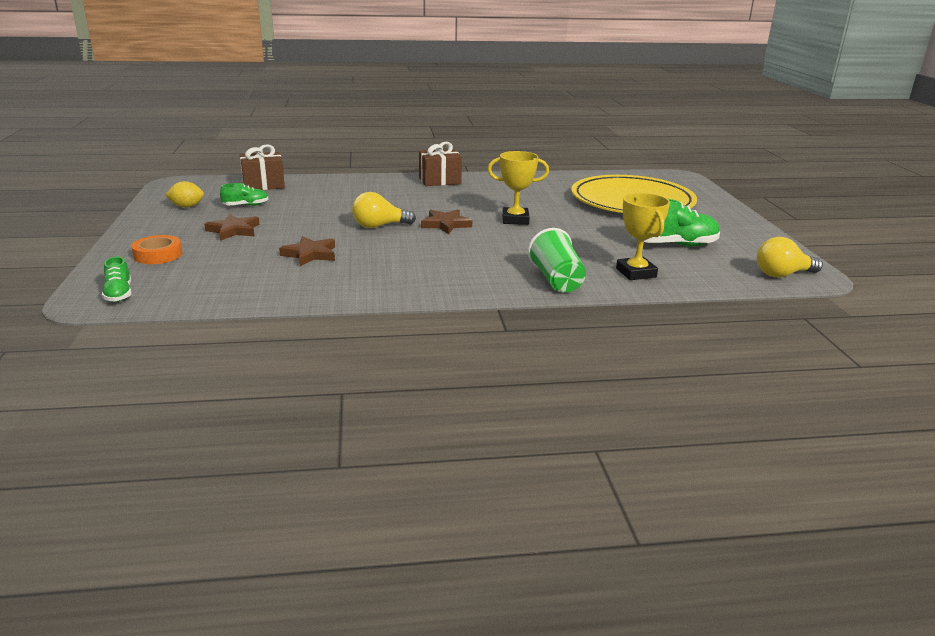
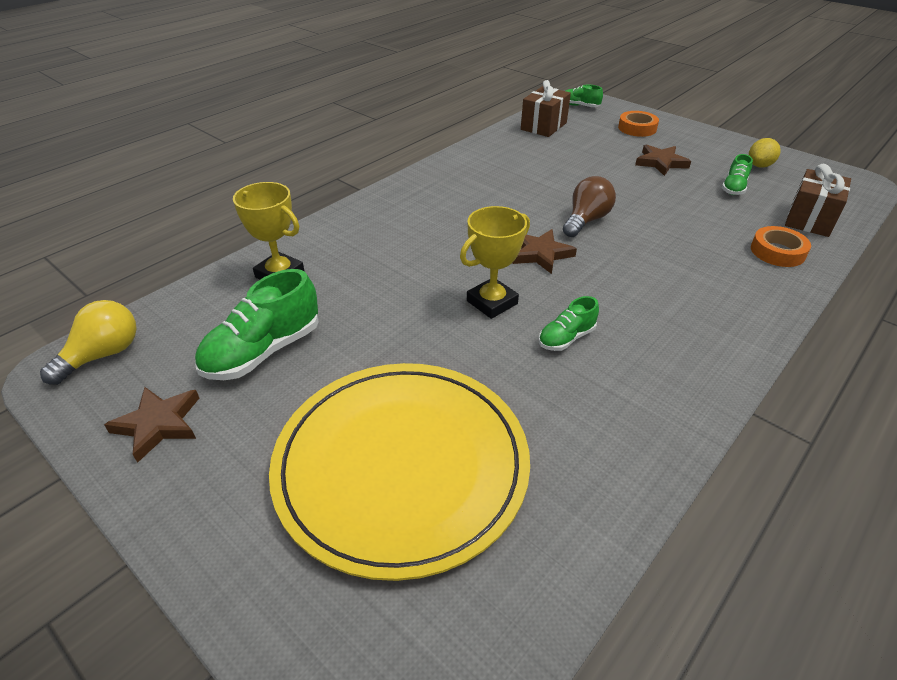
camera: 140 degrees right, 15 degrees up
brown star [279,236,335,266] -> brown star moved to [104,387,199,463]
yellow light bulb [352,192,416,228] -> brown light bulb [563,176,616,237]
brown gift [419,142,462,186] -> brown gift moved to [521,80,571,137]
green cup [528,228,586,293] -> none
none -> green shoe [539,296,599,351]
none -> orange tape [751,226,811,267]

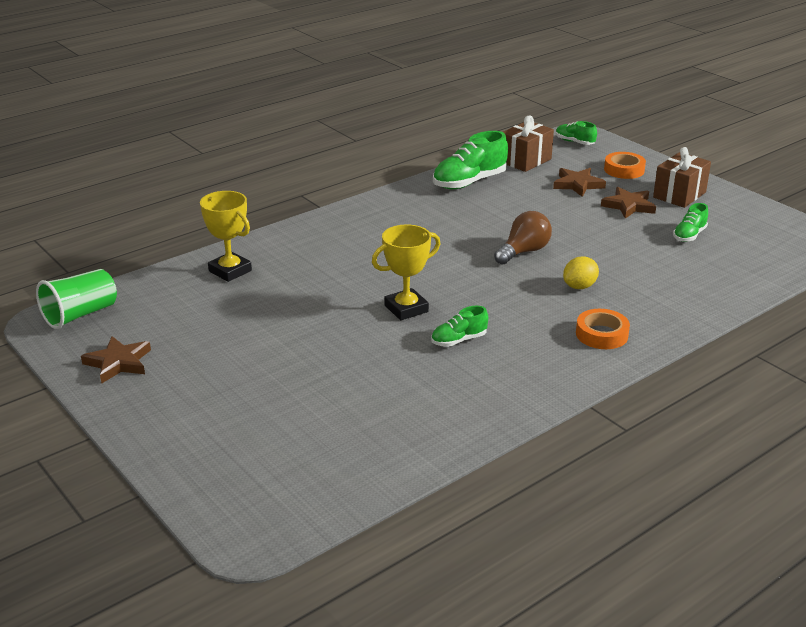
camera: 10 degrees right, 10 degrees down
yellow light bulb [40,300,137,385] -> green cup [36,269,117,329]
green shoe [195,269,319,380] -> green shoe moved to [433,131,508,189]
yellow plate [269,363,530,581] -> none
brown star [513,229,577,274] -> brown star moved to [553,168,606,197]
yellow lemon [749,138,781,168] -> yellow lemon moved to [563,257,599,289]
orange tape [751,226,811,267] -> orange tape moved to [576,309,630,349]
brown gift [785,164,851,237] -> brown gift moved to [653,147,711,208]

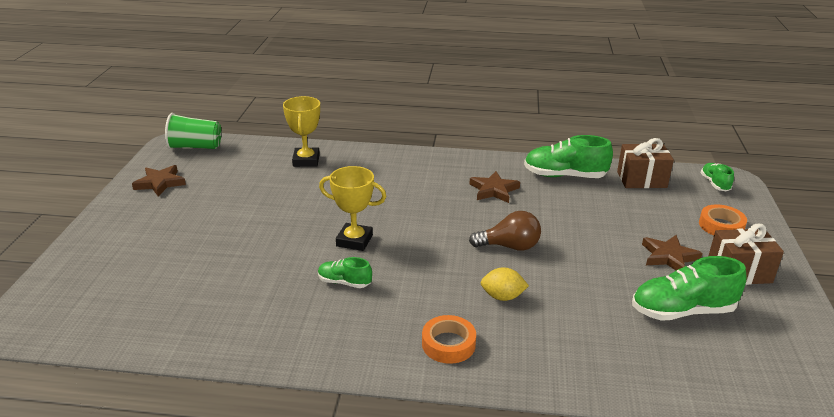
camera: 45 degrees right, 0 degrees up
brown star [553,168,606,197] -> brown star moved to [469,171,520,203]
green shoe [673,203,708,242] -> green shoe [632,256,747,321], size x1.82

